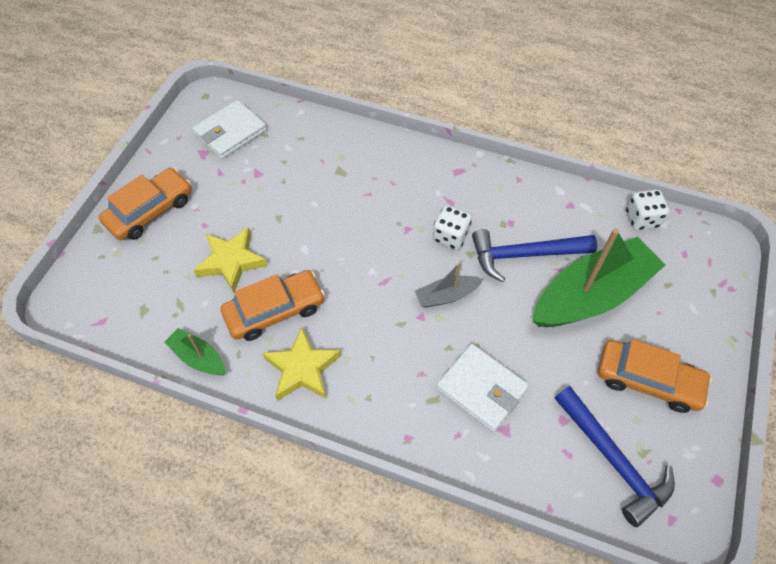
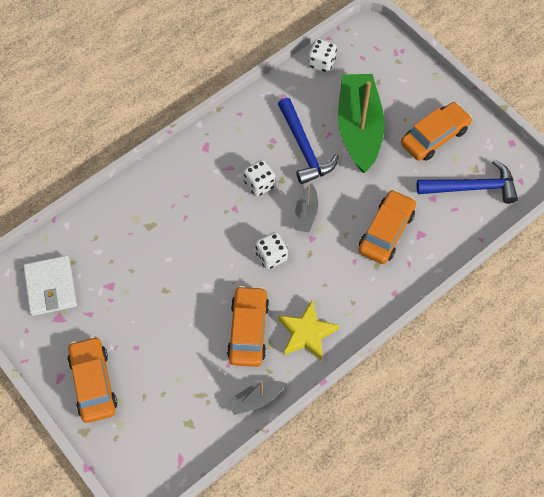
camera: 60 degrees left, 5 degrees up
green boat [165,328,226,375] -> grey boat [228,381,286,415]
yellow star [193,227,268,292] -> none
white wallet [436,344,529,432] -> orange car [358,190,416,264]
blue hammer [472,229,597,282] -> blue hammer turned 45 degrees counterclockwise [278,98,339,185]
none -> white dice [255,232,288,269]

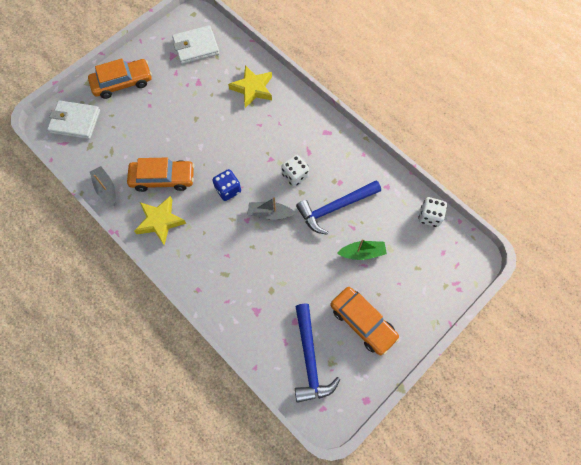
camera: 85 degrees right, 5 degrees up
white dice [255,232,288,269] -> blue dice [212,169,241,201]
green boat [338,74,385,173] -> green boat [337,239,387,260], size x0.46
orange car [358,190,416,264] -> none
none -> white wallet [47,100,100,139]
none -> yellow star [228,65,272,108]

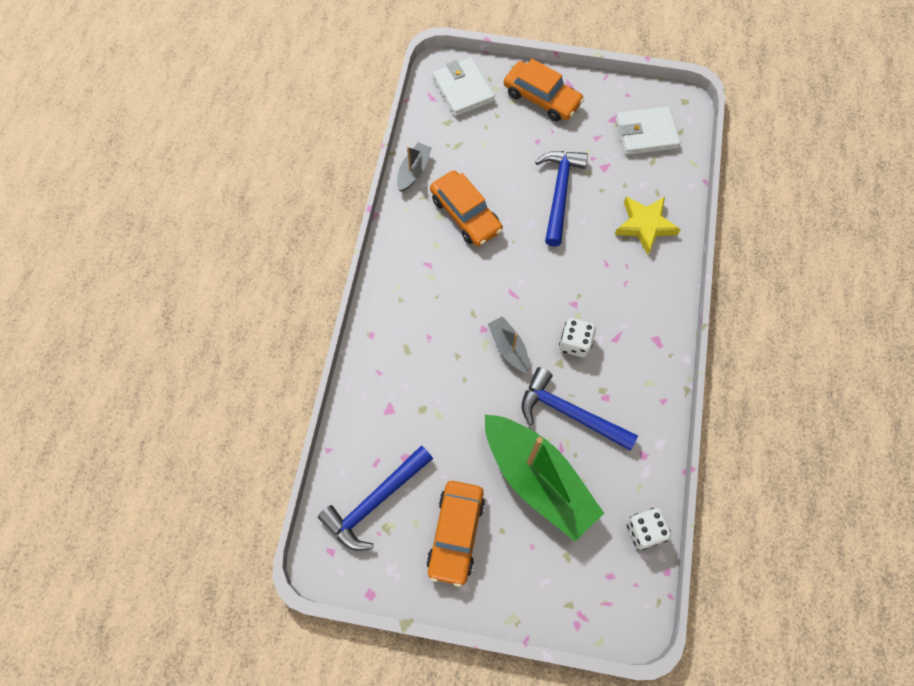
camera: 55 degrees right, 0 degrees up
yellow star [134,196,186,245] -> none
white wallet [172,25,219,64] -> white wallet turned 45 degrees counterclockwise [616,106,680,155]
blue dice [212,169,241,201] -> none
green boat [337,239,387,260] -> green boat [485,414,604,541], size x2.16
none -> blue hammer [535,151,588,247]

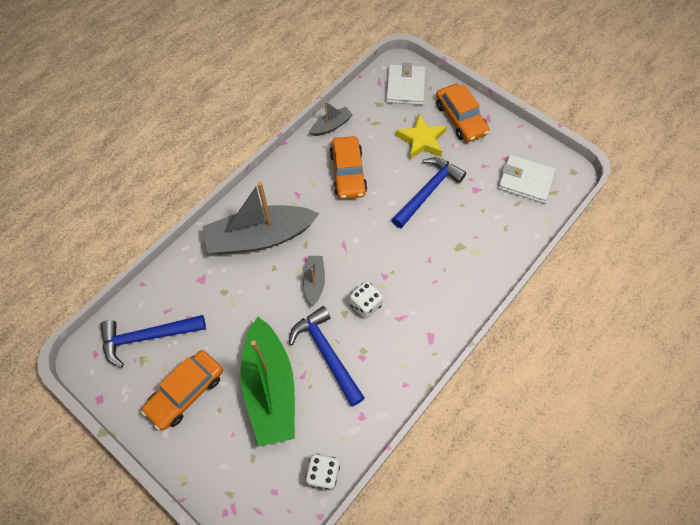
camera: 30 degrees right, 5 degrees down
yellow star [614,196,681,255] -> yellow star moved to [396,114,447,159]
none -> grey boat [203,181,319,255]

